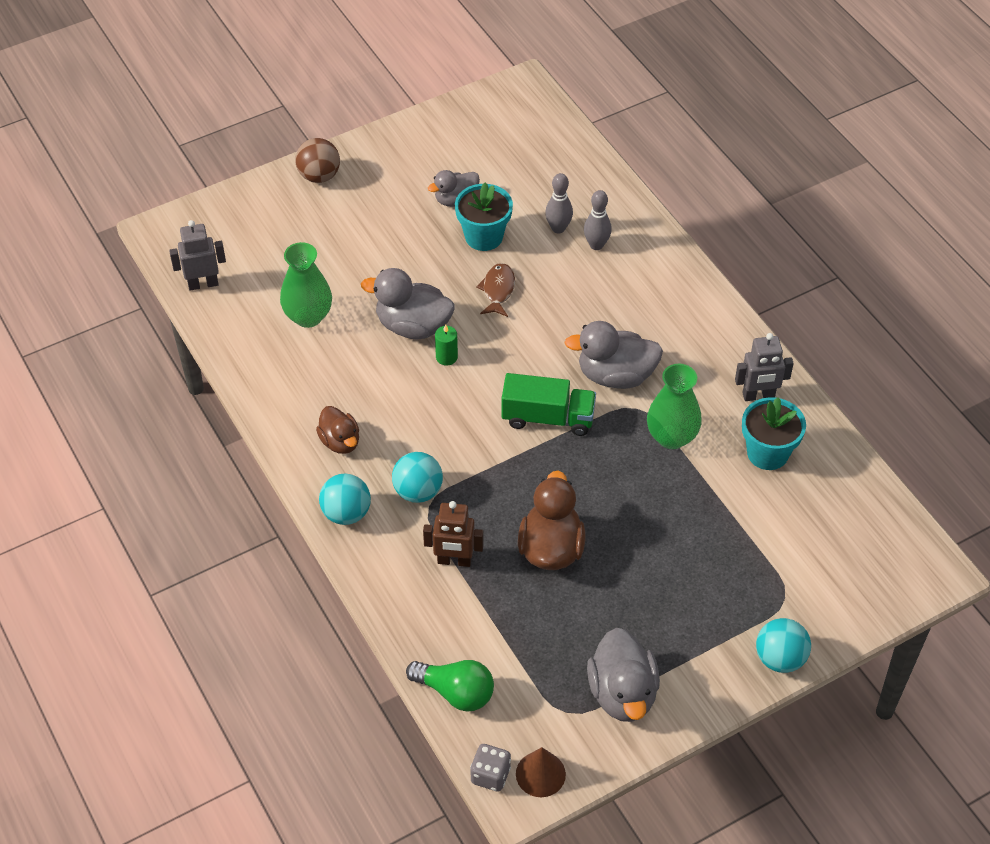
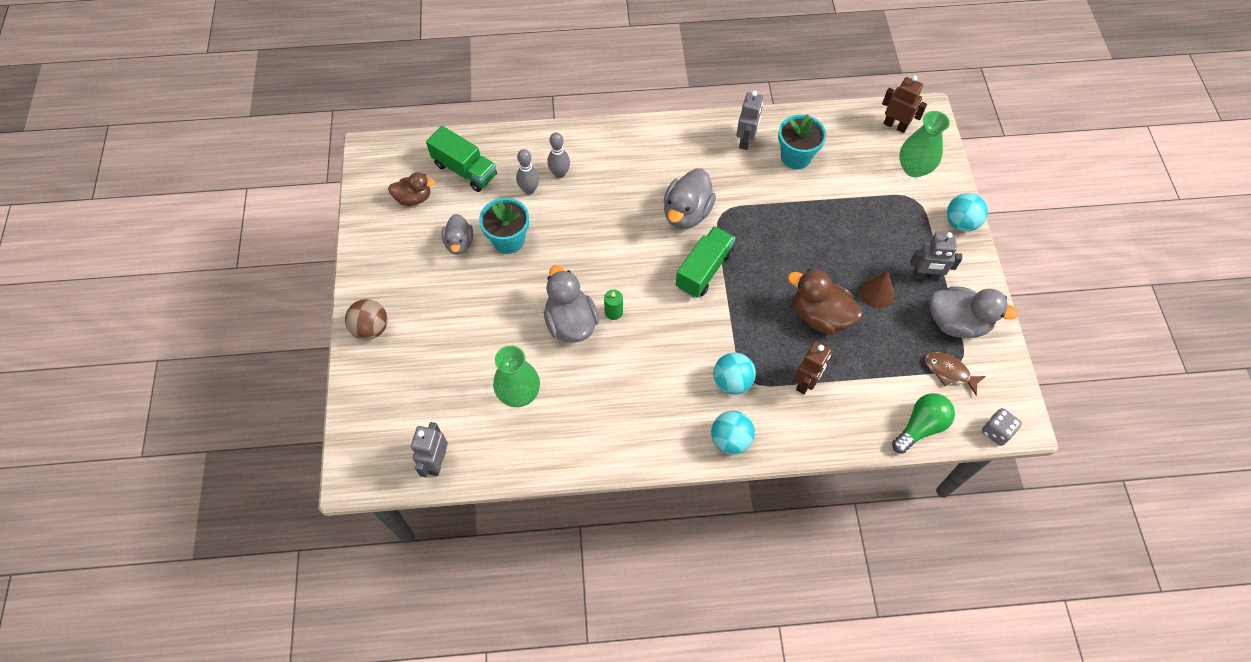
camera: 65 degrees left, 10 degrees up
brown duck [316,406,359,454] -> brown duck moved to [388,172,435,206]
grey duck [361,268,455,339] -> grey duck turned 120 degrees clockwise [544,265,599,343]
brown fish [476,263,515,317] -> brown fish moved to [925,352,986,396]
brown cone [516,747,566,797] -> brown cone moved to [859,271,895,308]
green vase [647,363,702,449] -> green vase moved to [899,111,950,177]
none -> green truck [426,126,497,192]
none -> brown robot [882,75,927,133]
none -> grey robot [910,232,962,281]

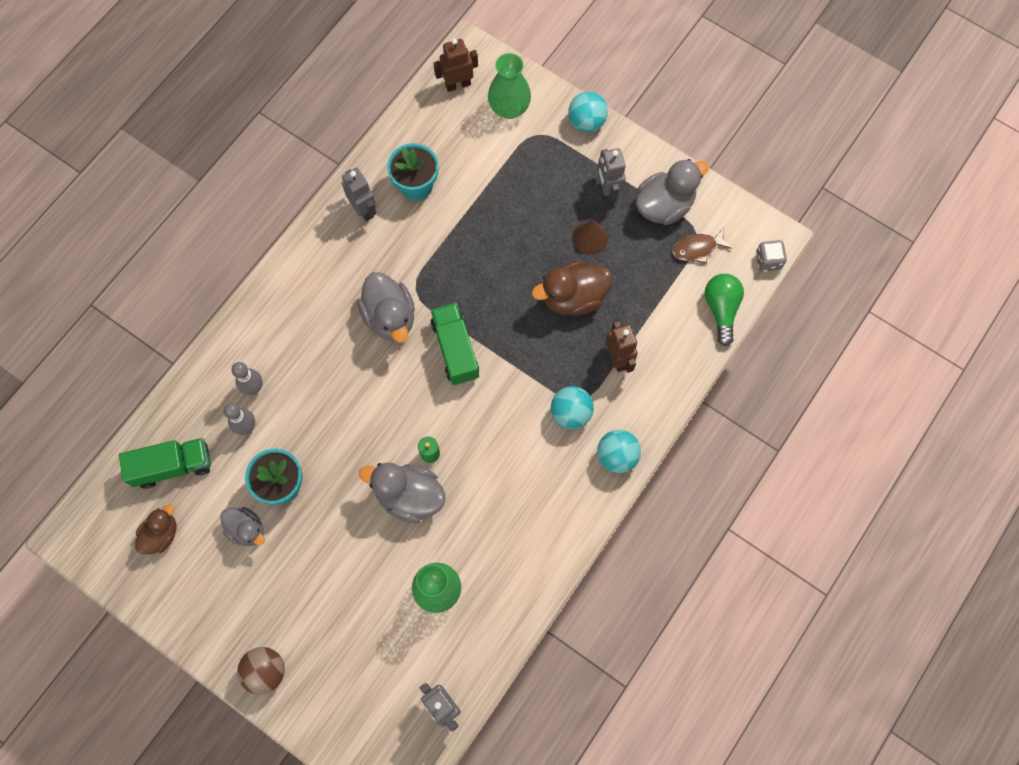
camera: 50 degrees left, 10 degrees up
grey robot [910,232,962,281] -> grey robot turned 120 degrees clockwise [597,148,626,202]

